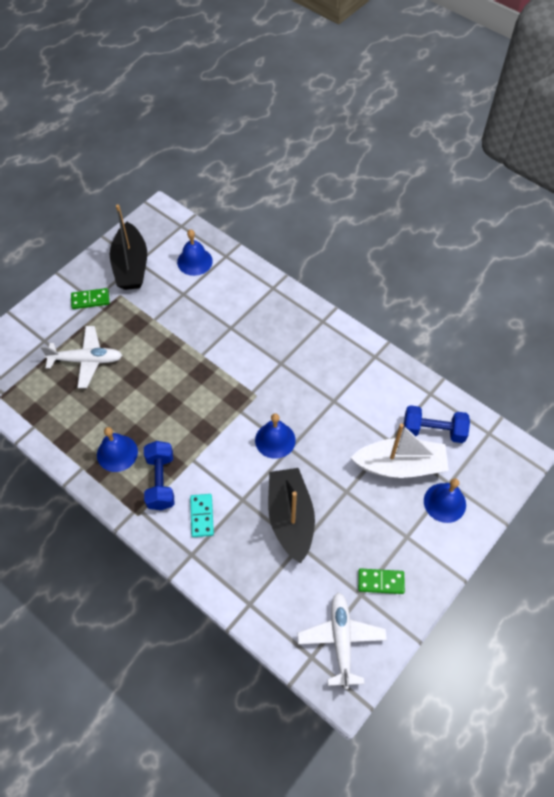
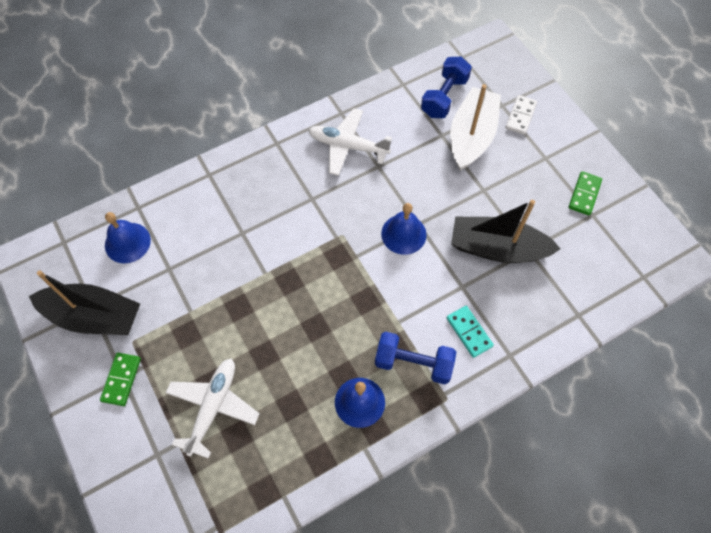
camera: 70 degrees left, 5 degrees up
turquoise domino [190,494,214,537] -> turquoise domino turned 45 degrees clockwise [447,306,494,358]
white plane [297,592,387,689] -> white plane moved to [308,108,392,176]
blue bell [424,478,466,523] -> white domino [505,95,537,135]

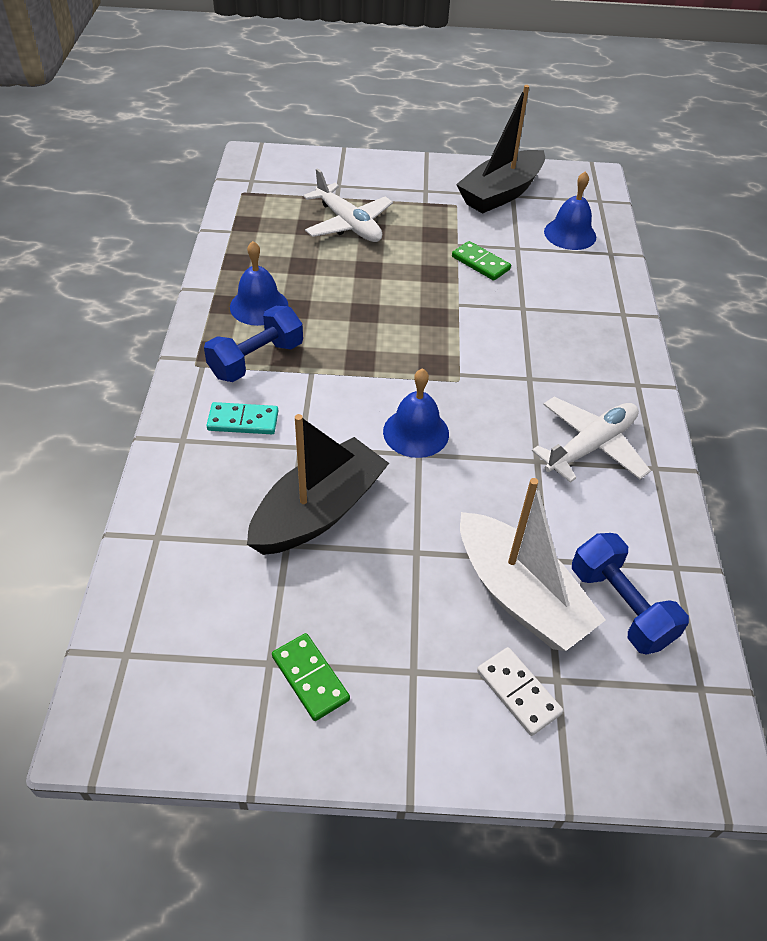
camera: 120 degrees right, 15 degrees down
green domino [100,353,141,406] -> green domino moved to [452,241,511,281]

